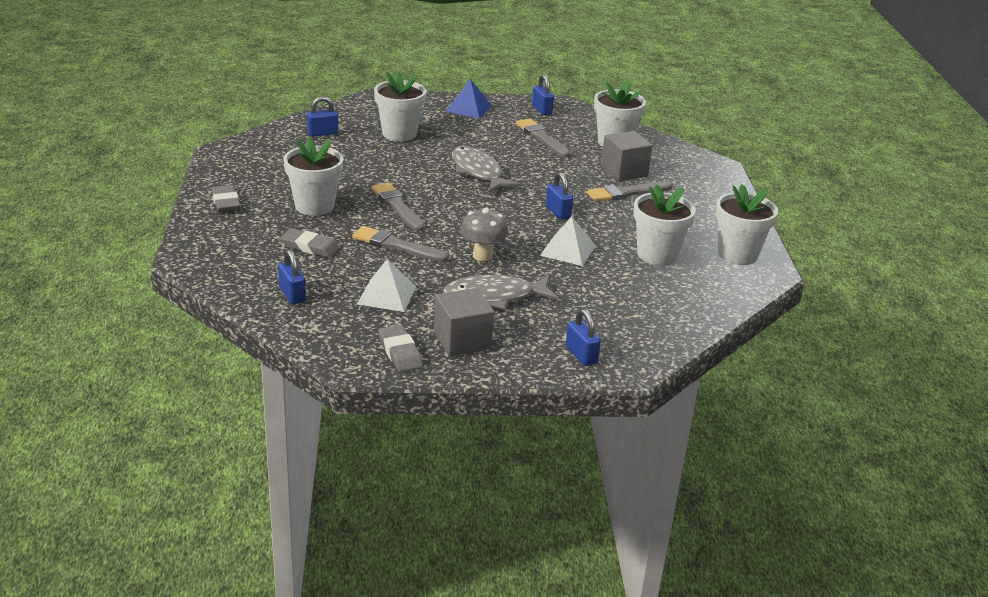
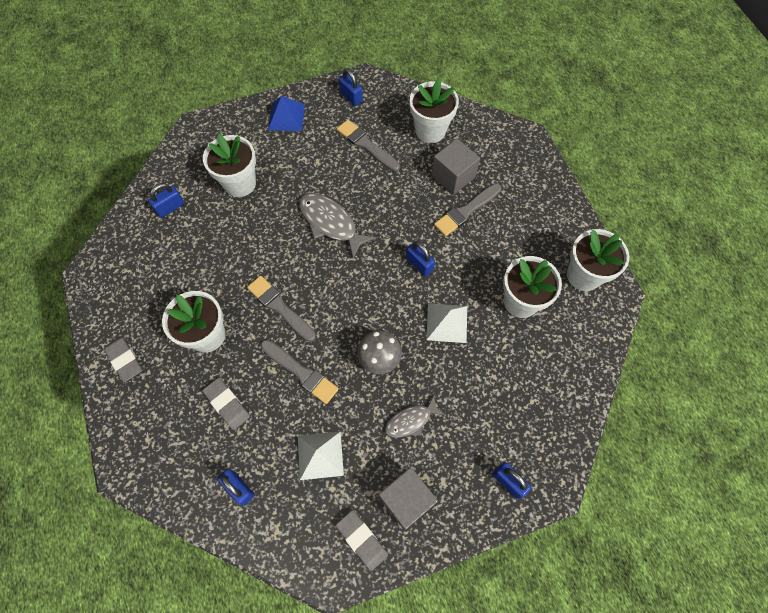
camera: 15 degrees left, 35 degrees up
grey eraser [280,228,340,258] -> grey eraser turned 45 degrees clockwise [202,378,250,430]
grey brush [352,226,448,262] -> grey brush turned 150 degrees counterclockwise [261,340,339,404]
grey fish [443,275,559,310] -> grey fish [385,396,445,438], size x0.61

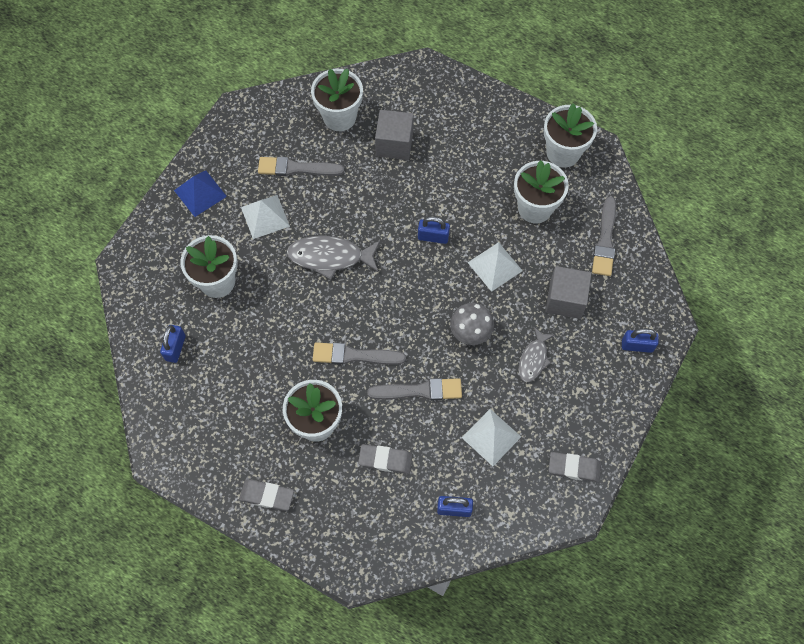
camera: 40 degrees left, 0 degrees up
blue padlock [339,69,363,106] -> none
grey cube [379,467,438,530] -> grey cube moved to [546,266,591,319]
grey brush [434,183,501,236] -> grey brush moved to [592,196,616,276]
none -> white pyramid [241,195,290,239]

